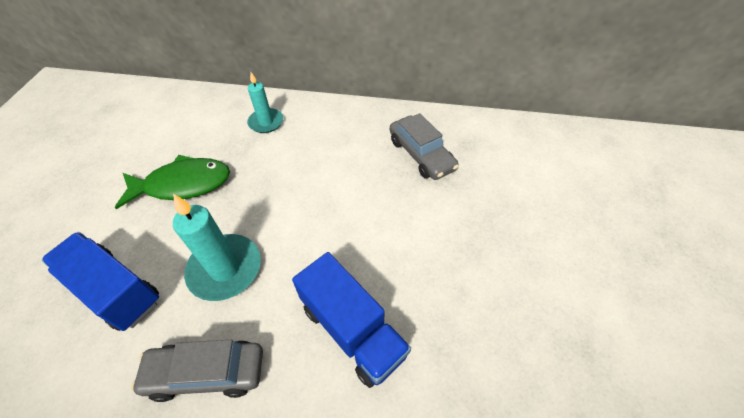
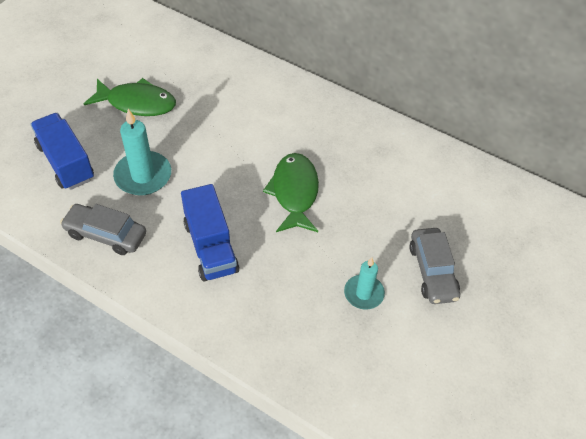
camera: 20 degrees right, 0 degrees up
turquoise candle [247,72,283,133] -> turquoise candle moved to [344,258,385,310]
grey car [390,113,459,180] -> grey car moved to [409,228,460,304]
none -> green fish [263,153,319,232]

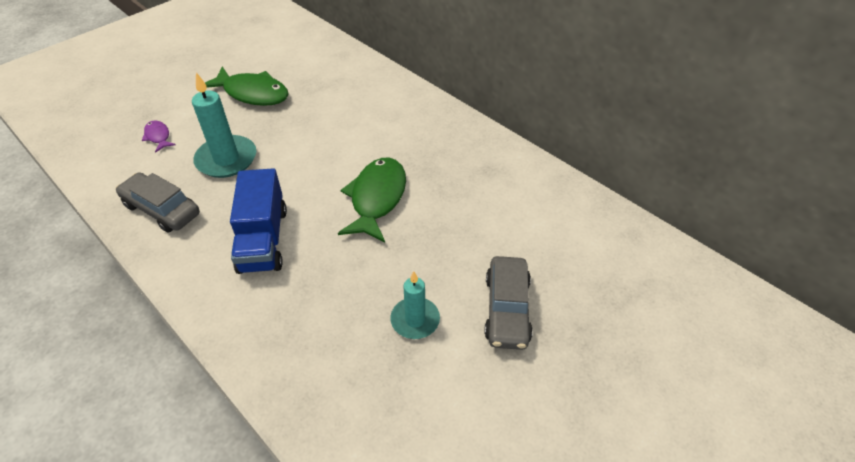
camera: 15 degrees right, 5 degrees down
blue truck [30,113,94,190] -> purple fish [142,120,176,152]

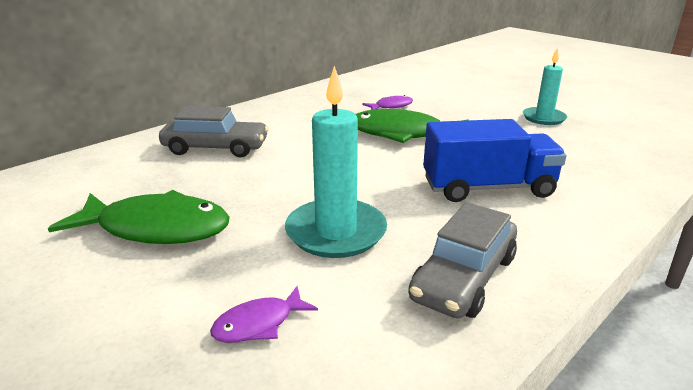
camera: 90 degrees left, 20 degrees down
green fish [205,67,289,106] -> green fish turned 75 degrees clockwise [48,190,230,244]
grey car [484,256,533,350] -> grey car moved to [159,106,269,158]
none -> purple fish [362,95,413,110]

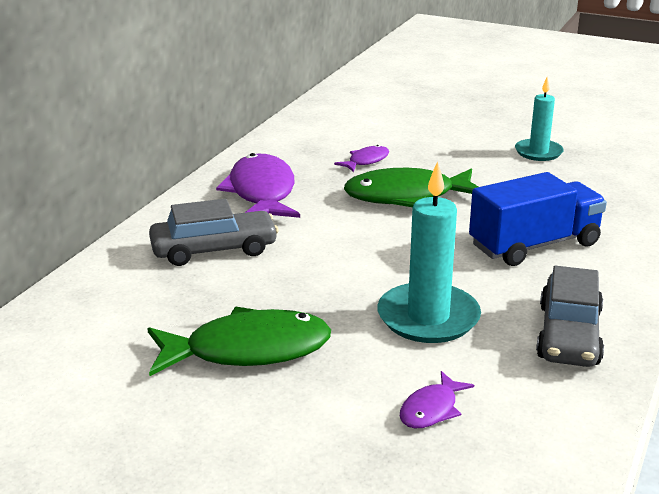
camera: 20 degrees left, 0 degrees up
none -> purple fish [216,153,300,218]

